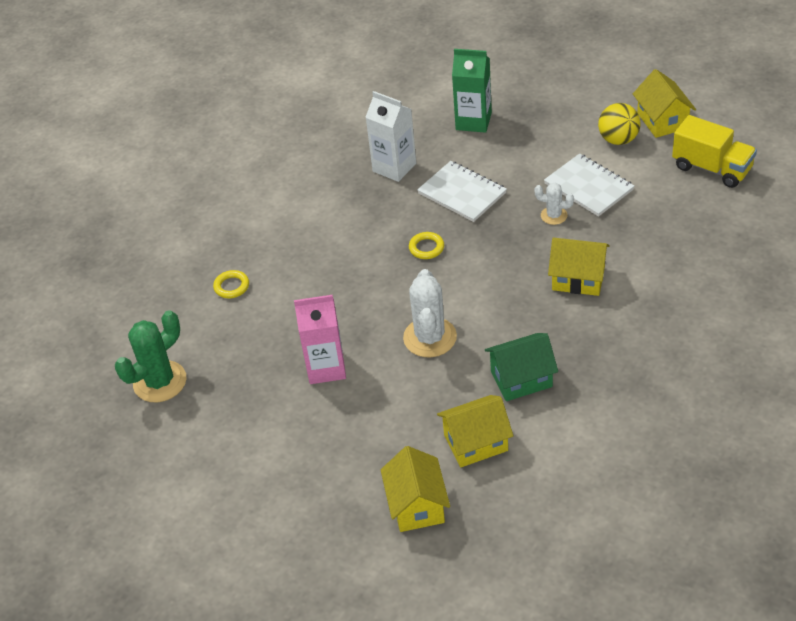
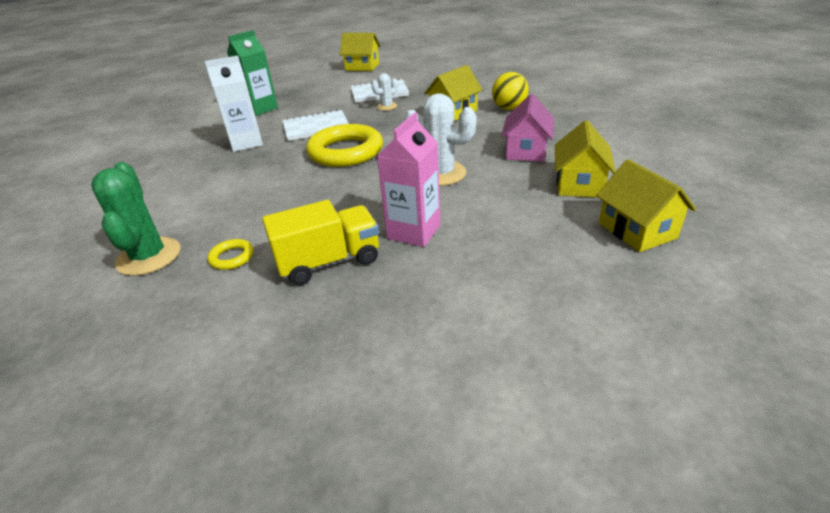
camera: 60 degrees left, 10 degrees down
green cactus [115,310,187,402] -> green cactus moved to [91,162,181,276]
yellow house [381,446,450,532] -> yellow house turned 45 degrees clockwise [596,159,696,252]
yellow ring [409,232,444,259] -> yellow ring [306,124,383,167], size x2.33
green house [485,333,558,401] -> pink house [501,94,554,162]
yellow ball [598,103,641,145] -> yellow ball moved to [492,72,529,110]
yellow truck [672,115,757,188] -> yellow truck moved to [262,200,379,285]

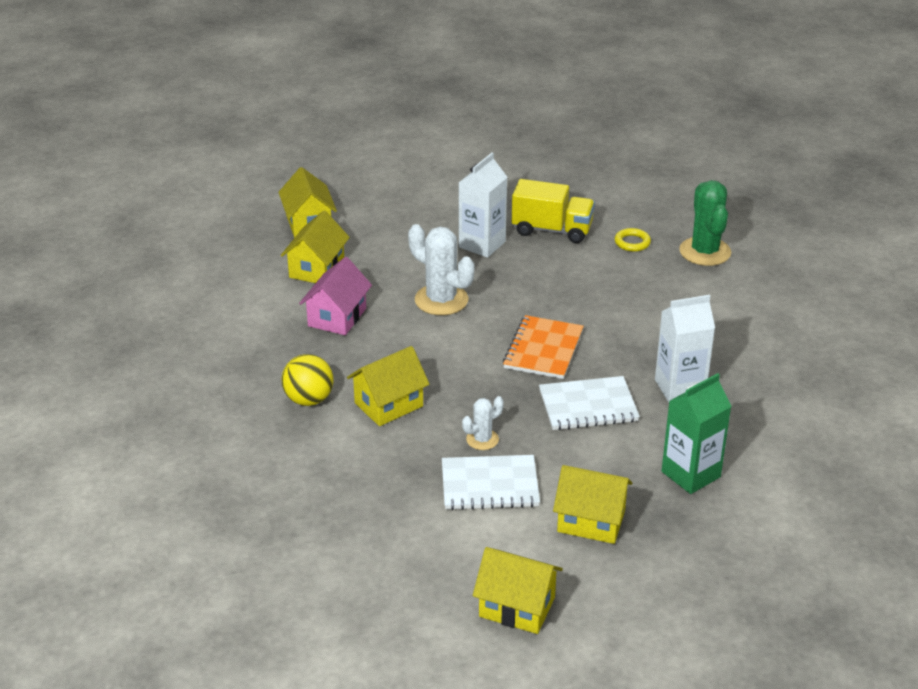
camera: 175 degrees left, 0 degrees up
yellow truck [262,200,379,285] -> yellow truck turned 150 degrees counterclockwise [512,179,595,243]
yellow ring [306,124,383,167] -> orange notebook [503,315,584,379]
pink carton [377,113,441,247] -> white carton [459,153,507,258]
none -> yellow house [553,465,633,544]

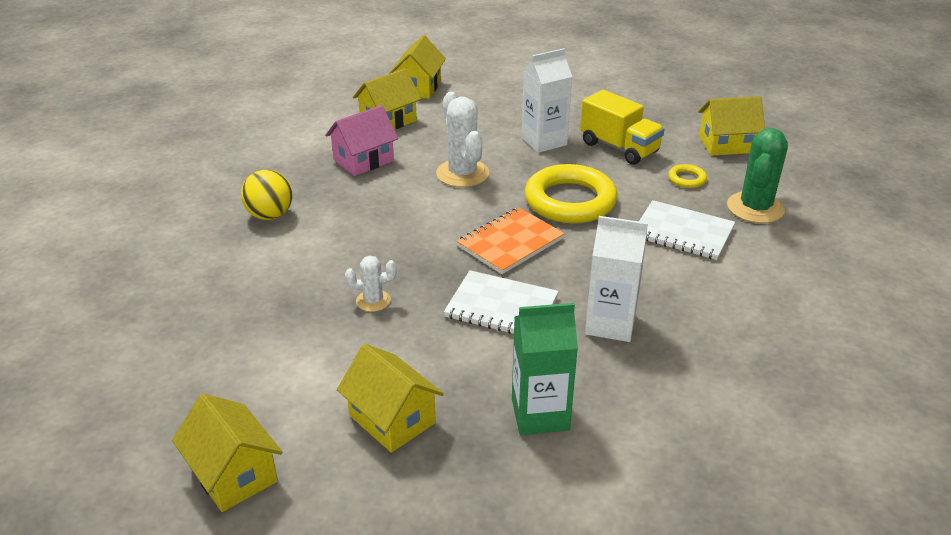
camera: 30 degrees right, 0 degrees up
yellow house [347,346,430,426] -> yellow house moved to [698,96,765,156]
white notebook [442,455,540,510] -> white notebook moved to [639,200,735,260]
none -> yellow ring [525,164,617,224]

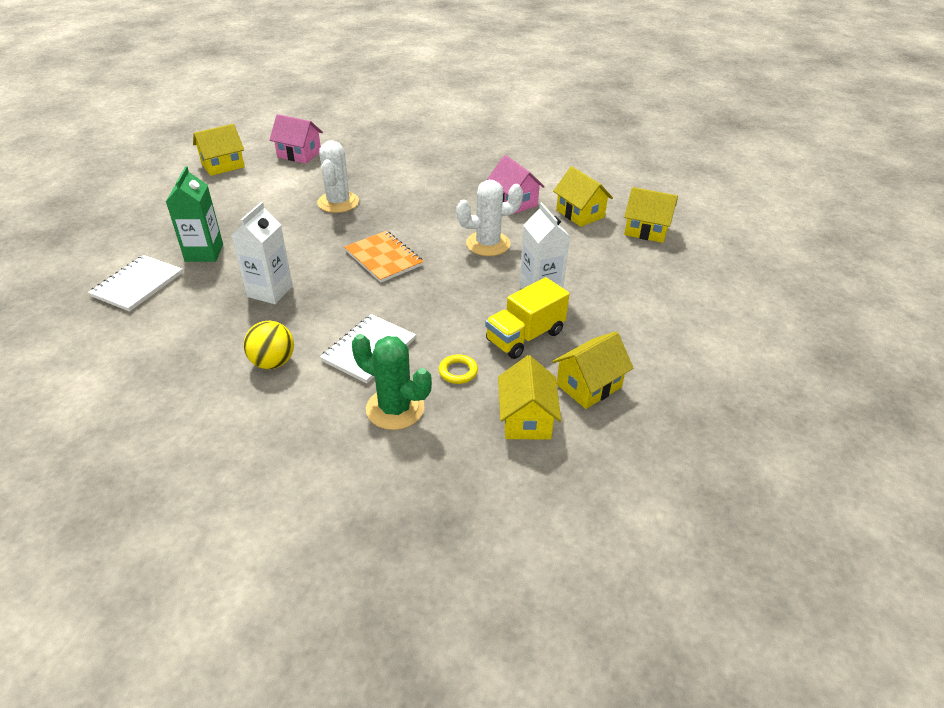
camera: 95 degrees right, 5 degrees up
yellow ball [241,170,293,220] -> yellow ball moved to [243,321,294,369]
yellow house [337,344,444,453] -> yellow house moved to [552,331,634,409]
white cactus [345,256,397,312] -> white cactus [317,140,359,213], size x1.86
white notebook [444,270,559,334] -> white notebook moved to [88,255,183,312]
yellow ring [525,164,617,224] -> none
none -> pink house [270,114,323,164]

